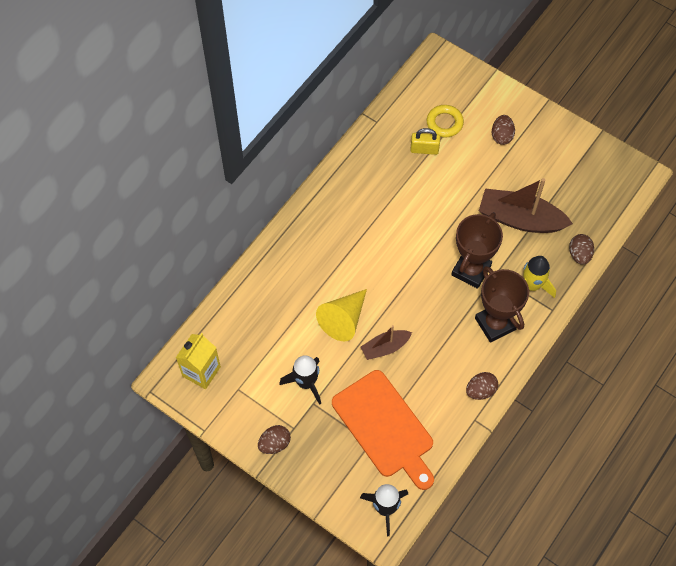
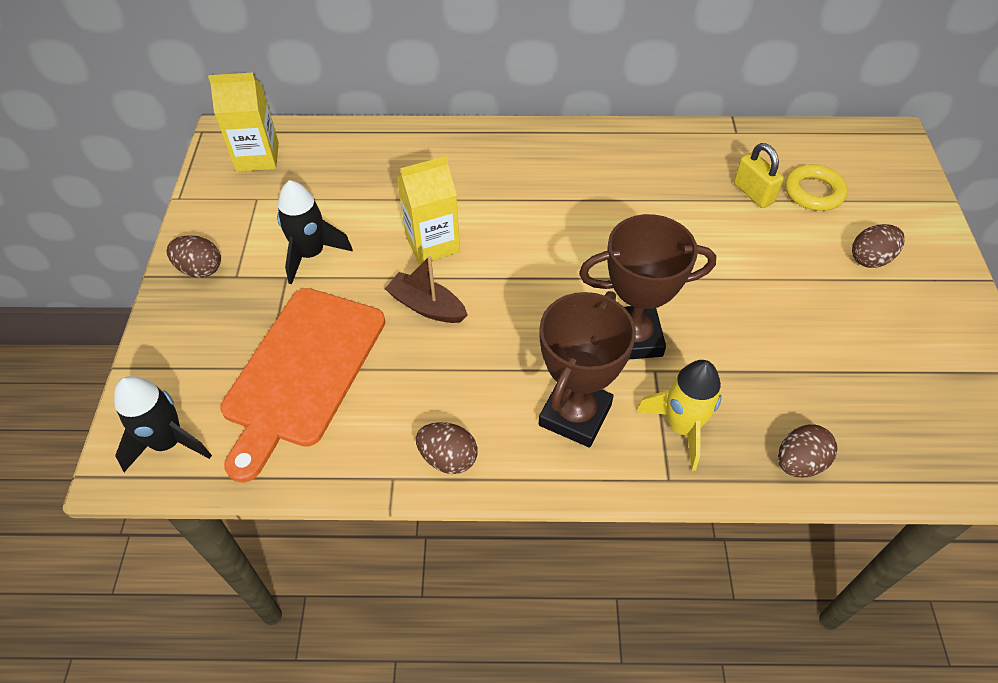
camera: 55 degrees right, 10 degrees down
yellow cone [316,289,367,341] -> yellow carton [397,156,460,264]
brown boat [479,178,573,233] -> none

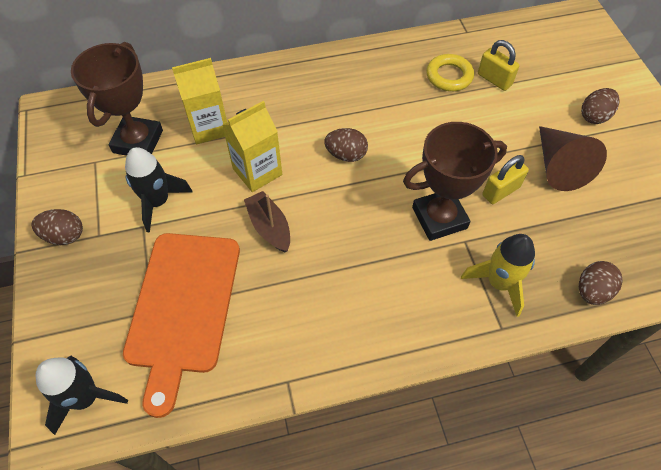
camera: 15 degrees left, 5 degrees up
yellow carton [208,73,279,172] -> yellow carton moved to [172,58,227,144]
brown boat [385,256,468,323] -> brown boat turned 45 degrees clockwise [244,191,290,252]
brown egg [416,422,478,474] -> brown egg moved to [324,128,368,162]
brown trophy [539,291,636,447] -> brown trophy moved to [71,42,163,156]
yellow ring [785,164,848,211] -> yellow ring moved to [426,54,474,91]
none -> yellow padlock [482,155,529,204]
none -> brown cone [539,126,607,191]

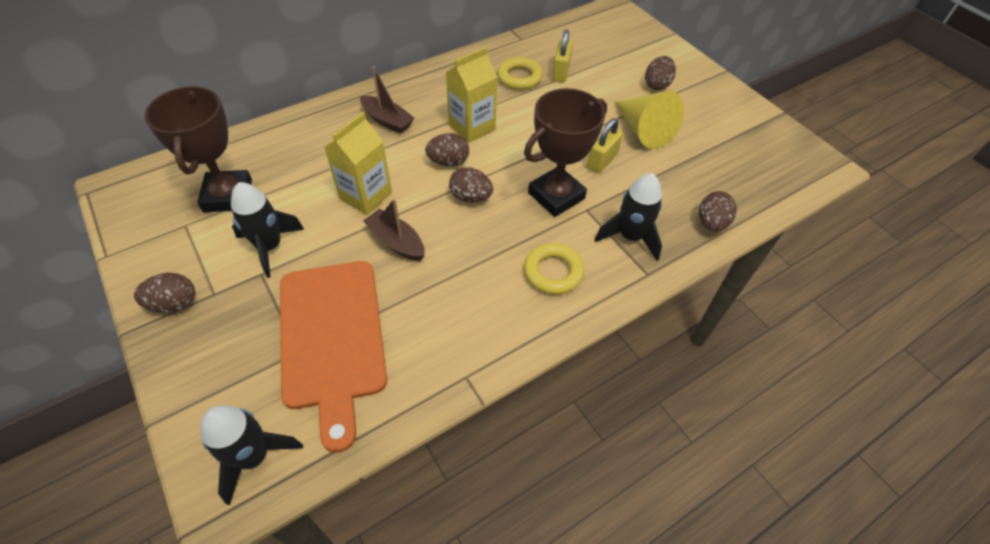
camera: 20 degrees left, 5 degrees down
yellow carton [172,58,227,144] -> yellow carton moved to [446,47,497,143]
yellow rocket [461,234,535,317] -> black rocket [595,173,662,261]
yellow padlock [478,40,520,91] -> yellow padlock turned 75 degrees clockwise [552,30,573,82]
brown cone [539,126,607,191] -> yellow cone [614,91,684,149]
none -> brown boat [360,67,414,133]
none -> brown egg [449,167,493,203]
none -> yellow ring [524,243,584,295]

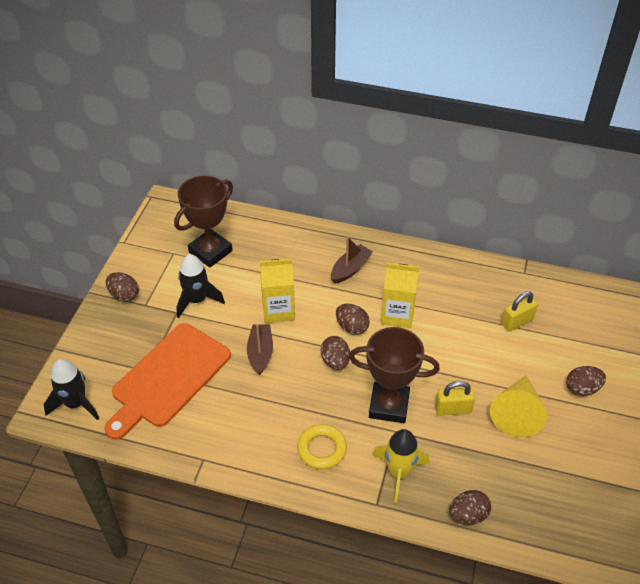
camera: 50 degrees right, 5 degrees down
brown boat [360,67,414,133] -> brown boat turned 135 degrees counterclockwise [331,237,373,283]
yellow ring [497,57,543,90] -> none
black rocket [595,173,662,261] -> yellow rocket [372,429,429,503]

